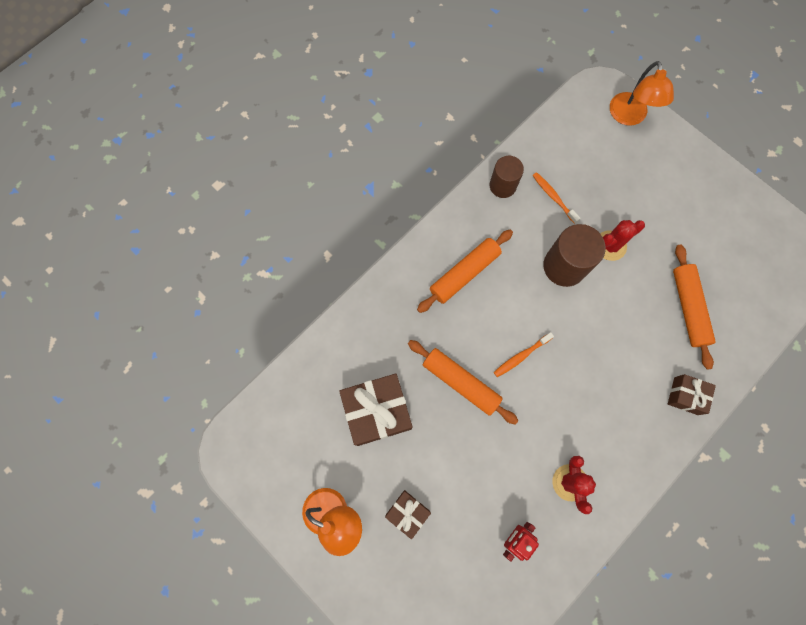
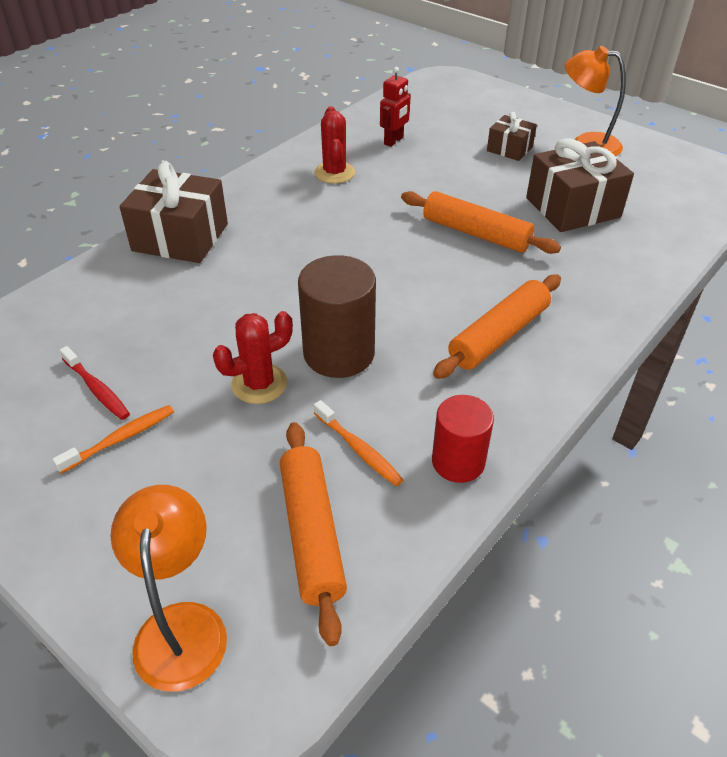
camera: 175 degrees right, 30 degrees down
brown cylinder [490,156,524,198] -> red cylinder [432,395,494,483]
orange toothbrush [494,332,554,377] -> orange toothbrush moved to [52,405,174,473]
brown gift [668,374,716,415] -> brown gift [119,162,228,263], size x1.80
orange rolling pin [673,244,716,370] -> orange rolling pin moved to [280,422,347,646]
none -> red toothbrush [59,346,130,420]

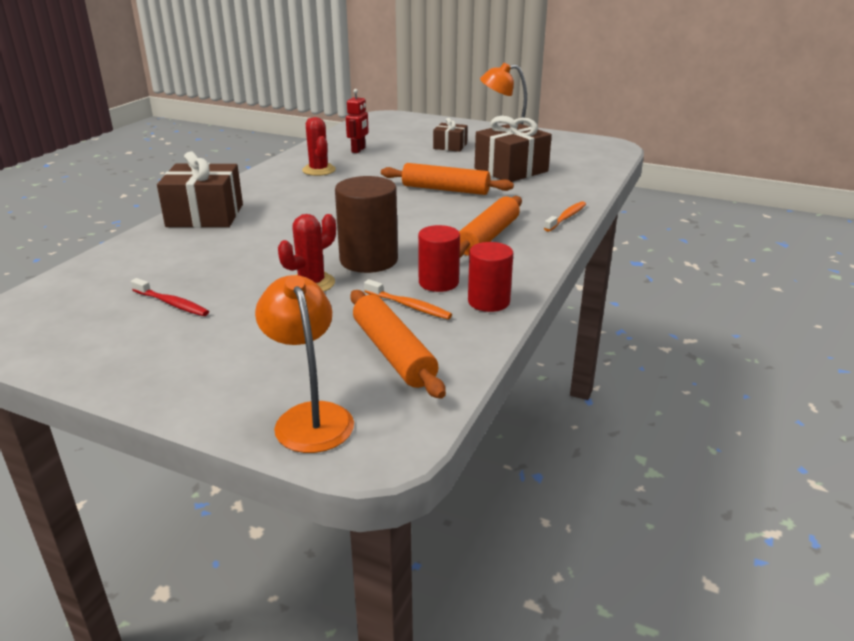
camera: 15 degrees left, 15 degrees down
orange toothbrush [52,405,174,473] -> orange toothbrush moved to [544,201,586,232]
none -> red cylinder [418,225,460,292]

